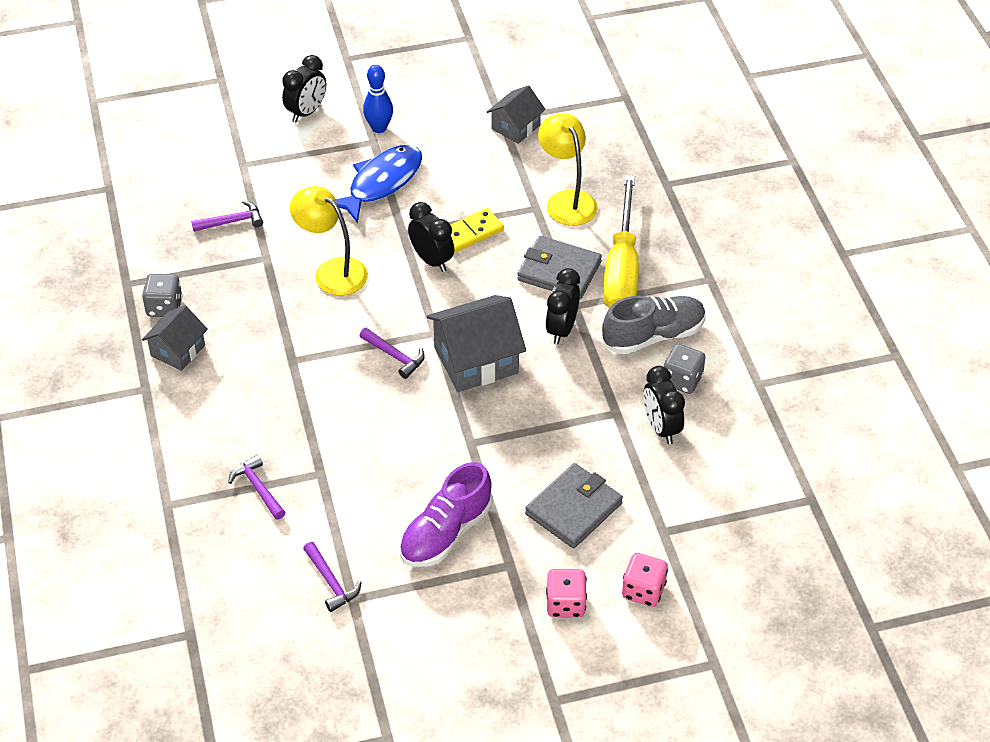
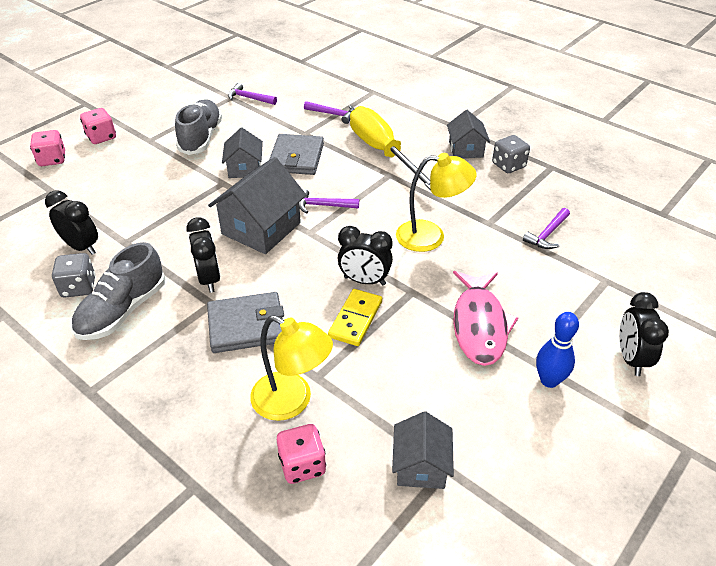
camera: 145 degrees right, 5 degrees down
blue fish [336,145,422,223] -> pink fish [453,271,518,366]
purple shoe [400,462,493,567] -> grey shoe [175,99,222,155]
grey wallet [525,463,623,548] -> grey wallet moved to [269,134,324,175]
yellow screwdriver [603,175,639,308] -> yellow screwdriver moved to [350,106,431,190]
none -> grey house [222,128,263,178]
none -> pink dice [277,424,326,484]

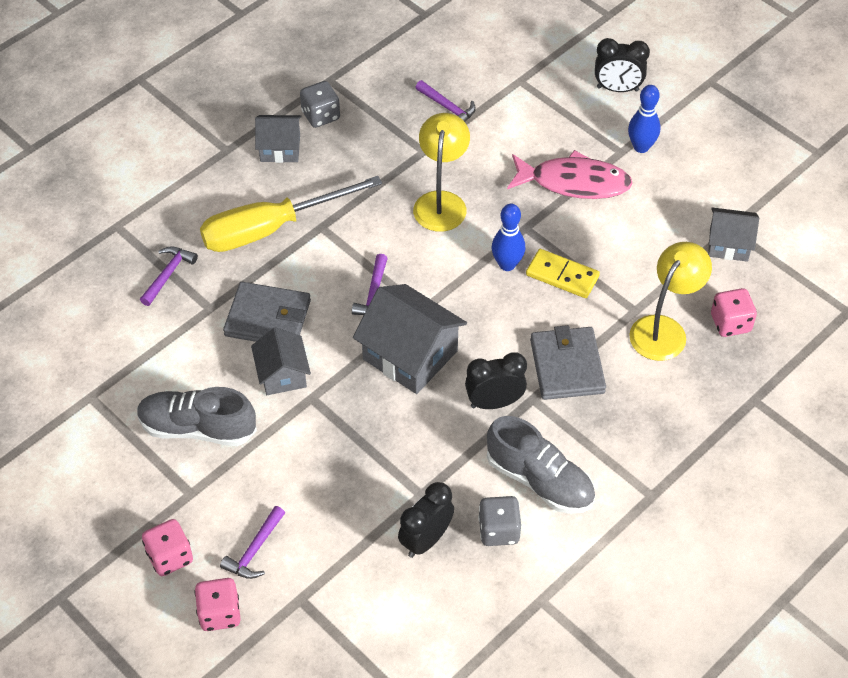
camera: 85 degrees left, 10 degrees up
grey house [222,128,263,178] -> grey house turned 75 degrees clockwise [251,328,311,395]
purple hammer [228,83,277,105] -> purple hammer moved to [220,506,285,579]
black clock [338,226,393,285] -> blue bowling pin [492,204,525,271]

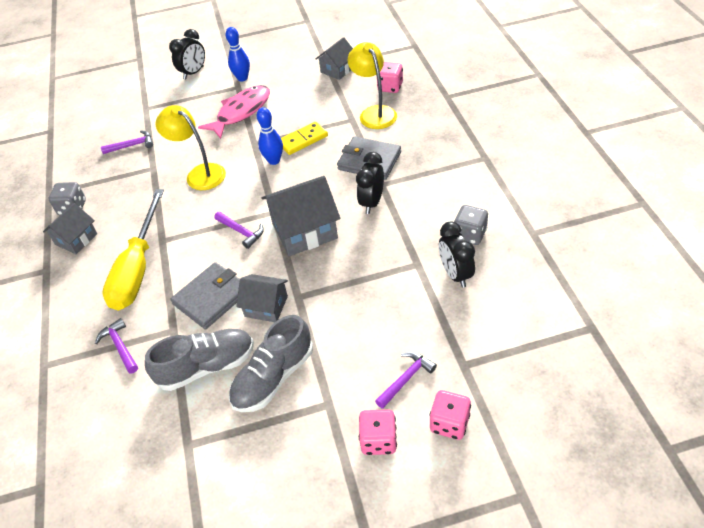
camera: 55 degrees left, 5 degrees down
purple hammer [220,506,285,579] -> purple hammer turned 105 degrees counterclockwise [375,352,437,409]
grey shoe [487,416,595,514] -> grey shoe moved to [145,329,254,391]

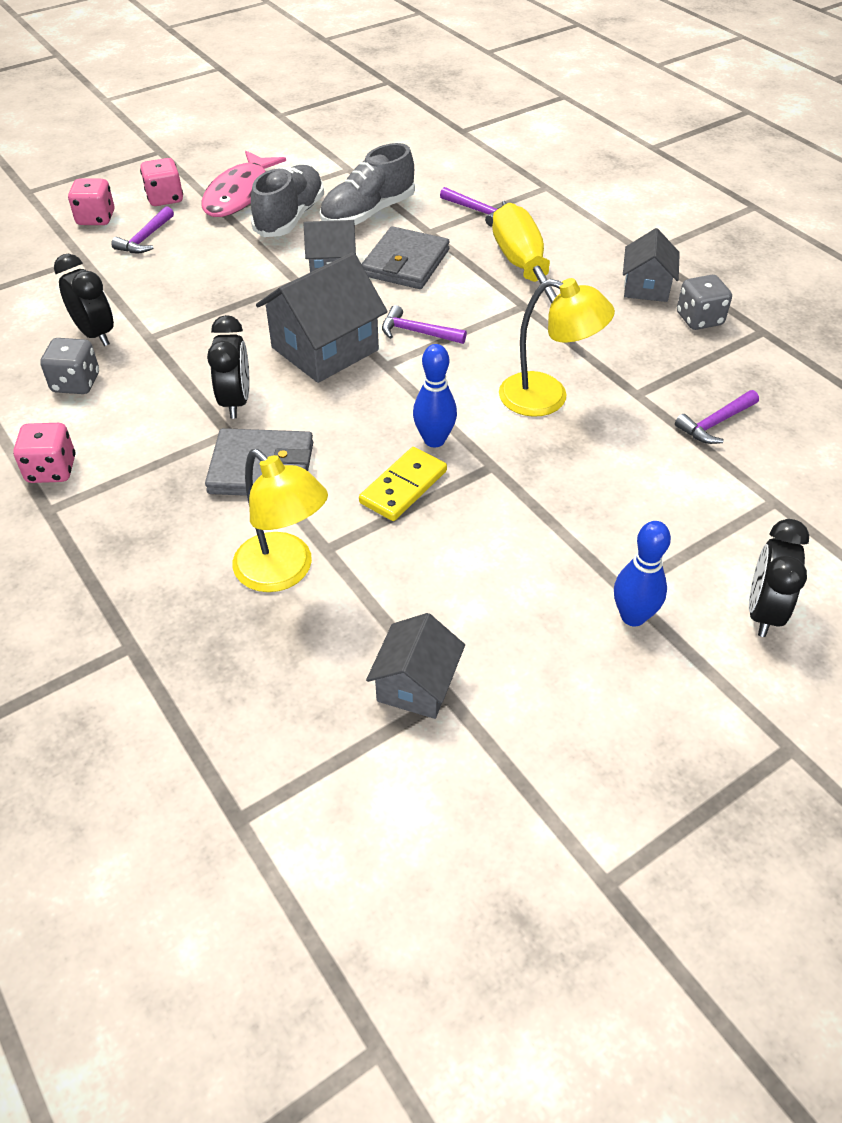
camera: 155 degrees right, 0 degrees up
pink fish [198,85,270,139] -> pink fish moved to [202,151,286,217]
pink dice [376,62,403,93] -> pink dice moved to [13,423,75,483]

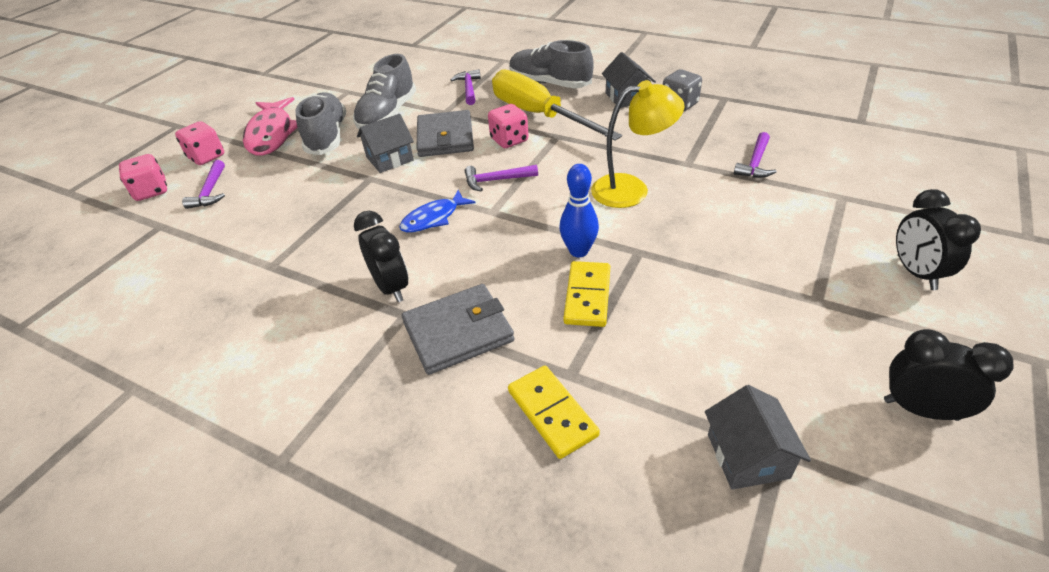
camera: 25 degrees left, 5 degrees down
pink dice [13,423,75,483] -> pink dice moved to [488,104,529,148]
grey dice [40,338,99,394] -> none
black clock [54,254,114,346] -> black clock moved to [884,329,1013,421]
yellow lamp [233,449,328,592] -> yellow domino [508,366,600,459]
grey house [256,252,388,383] -> blue fish [399,190,476,233]
purple hammer [440,187,507,227] -> purple hammer turned 105 degrees counterclockwise [451,69,481,105]
blue bowling pin [614,521,671,626] -> none
none -> grey shoe [509,40,594,88]

